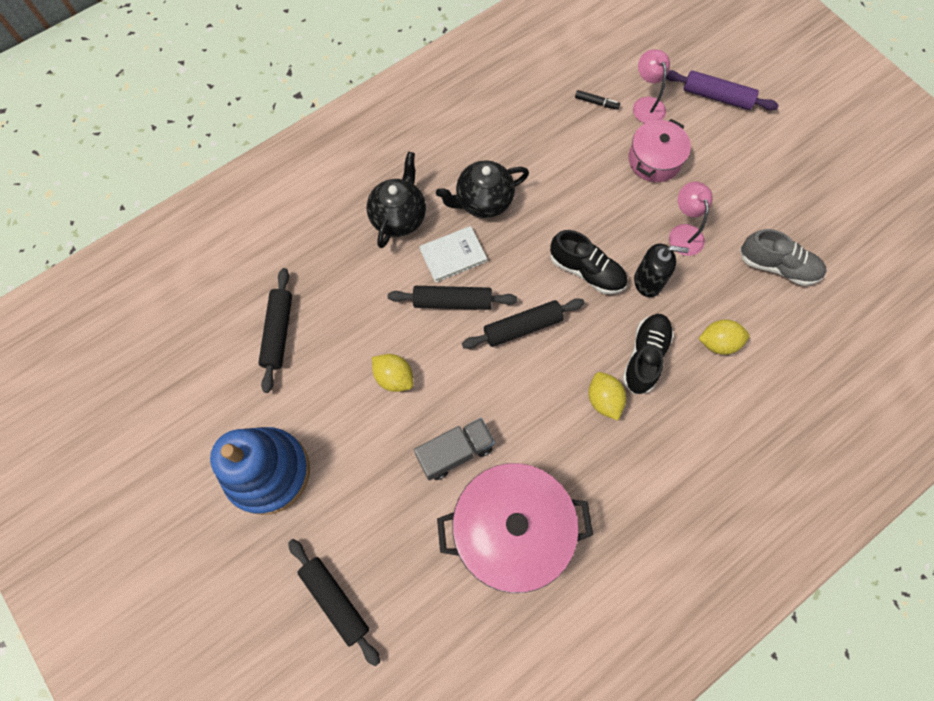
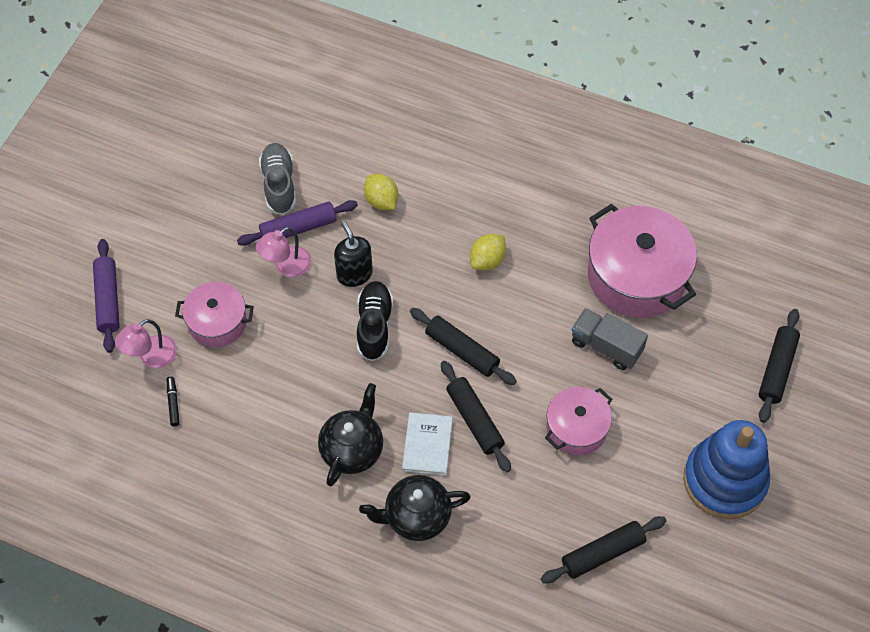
camera: 120 degrees left, 10 degrees down
yellow lemon [372,354,413,392] -> pink pot [545,387,612,456]
white book [419,226,487,283] -> white book turned 60 degrees clockwise [402,412,453,476]
black teapot [436,161,529,218] -> black teapot turned 105 degrees counterclockwise [318,383,383,487]
black shoe [622,314,674,394] -> none
none -> purple rolling pin [237,200,358,246]

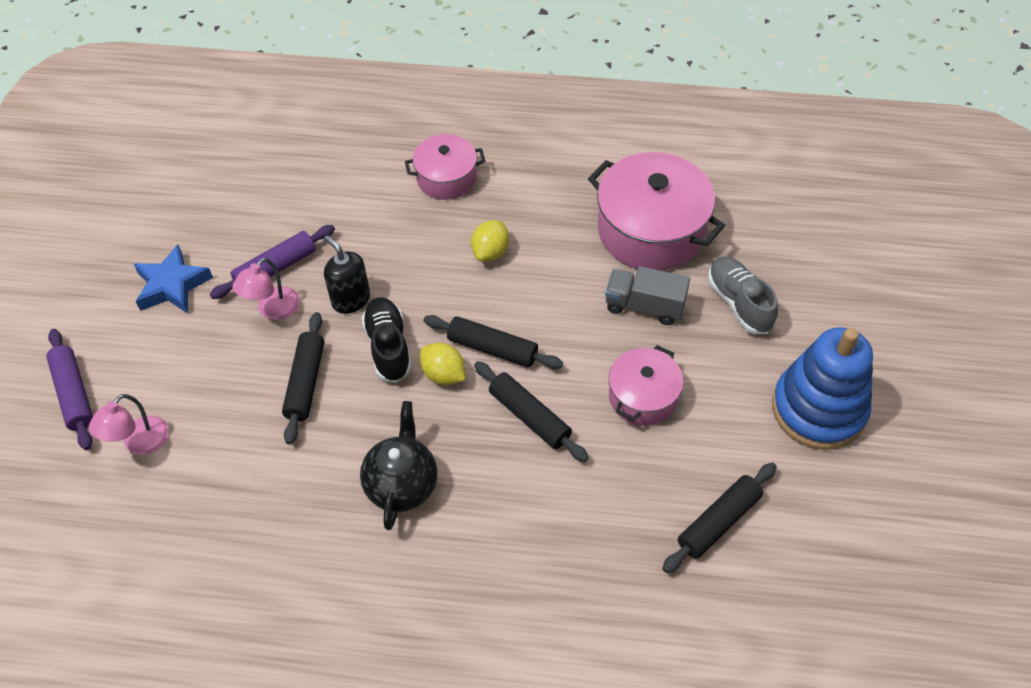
camera: 15 degrees left, 5 degrees down
black marker [167,376,180,426] -> none
pink pot [175,282,254,347] -> pink pot moved to [405,134,485,200]
grey shoe [259,143,296,215] -> grey shoe moved to [708,256,778,334]
black teapot [359,475,471,541] -> none
yellow lemon [364,174,398,210] -> yellow lemon moved to [420,343,465,385]
white book [402,412,453,476] -> none
black rolling pin [759,309,800,423] -> black rolling pin moved to [282,312,324,444]
none -> blue star [134,244,213,314]

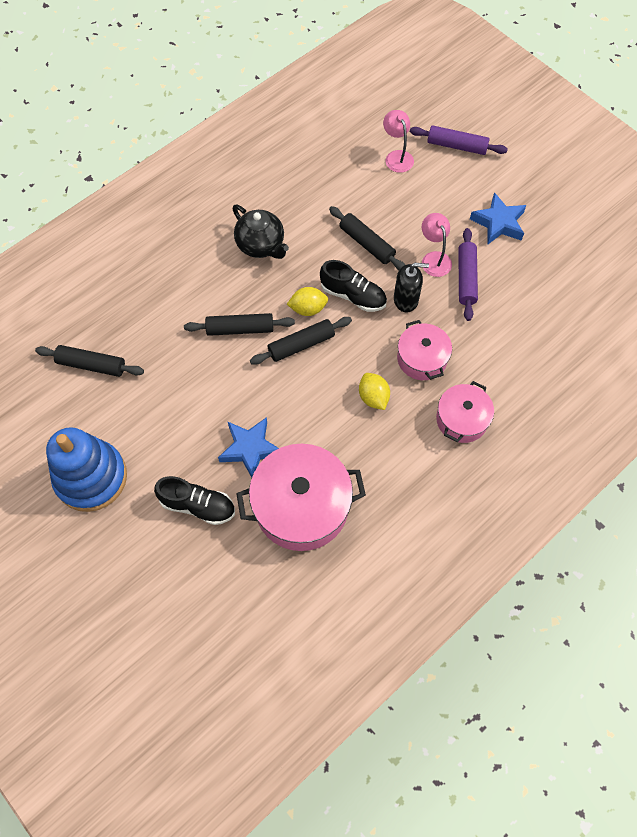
camera: 130 degrees right, 10 degrees up
grey truck [605,266,690,325] -> blue star [218,417,279,477]
pink pot [609,345,683,426] -> pink pot moved to [397,320,452,380]
black rolling pin [662,462,777,573] -> black rolling pin turned 75 degrees counterclockwise [35,345,144,377]
grey shoe [708,256,778,334] -> black shoe [154,476,235,525]

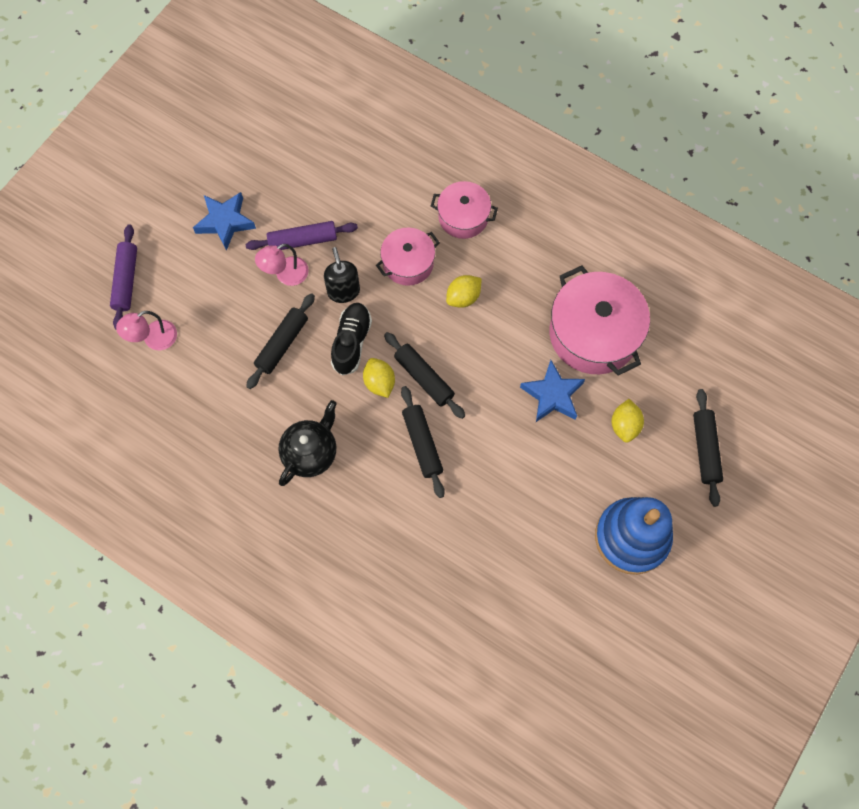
camera: 105 degrees left, 5 degrees up
black rolling pin [35,345,144,377] -> black rolling pin moved to [693,389,723,507]
black shoe [154,476,235,525] -> yellow lemon [612,399,644,443]

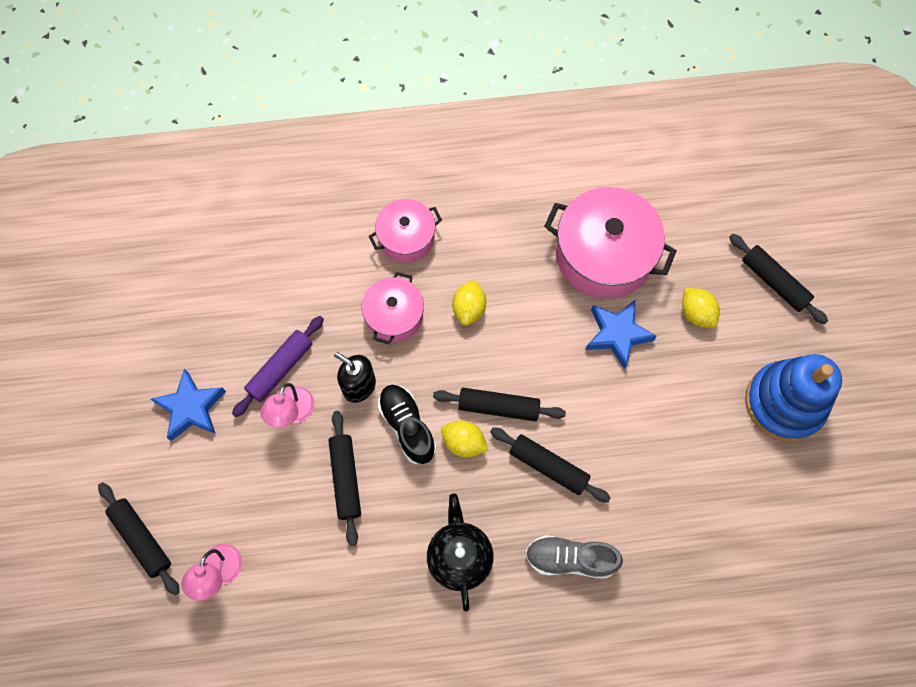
camera: 40 degrees left, 0 degrees up
purple rolling pin [110,224,137,330] -> black rolling pin [98,482,180,595]
none -> grey shoe [525,535,623,579]

